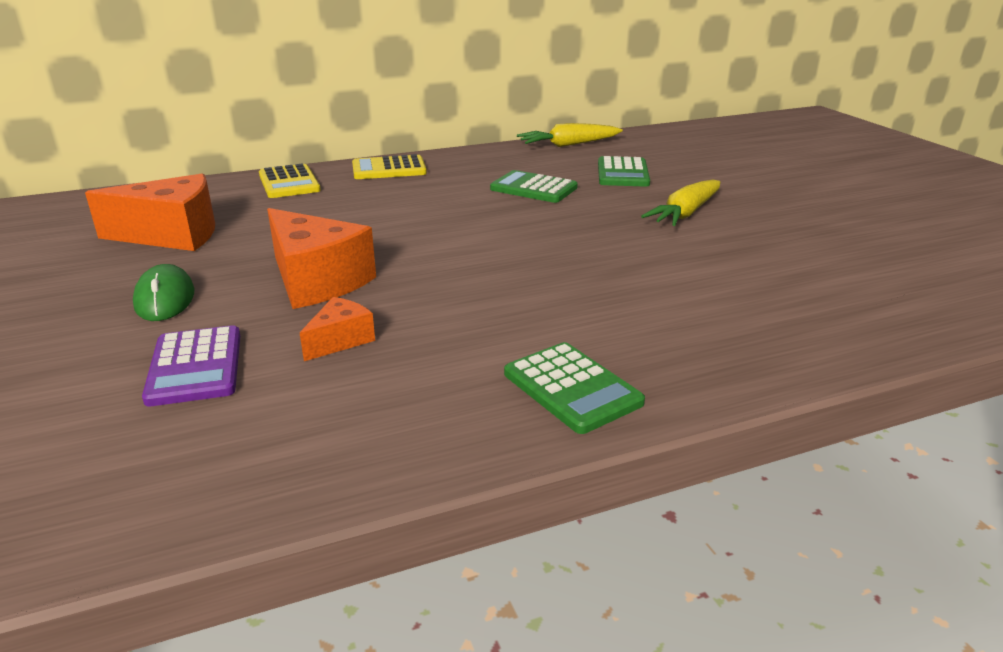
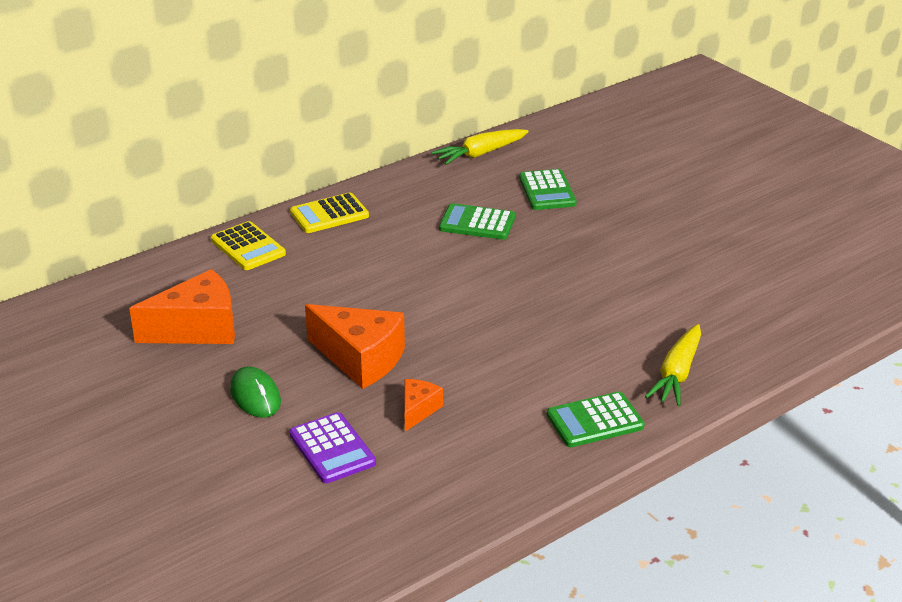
camera: 15 degrees left, 5 degrees up
green calculator [504,342,645,434] -> green calculator turned 120 degrees clockwise [547,391,645,447]
yellow carrot [641,179,720,226] -> yellow carrot moved to [645,324,701,406]

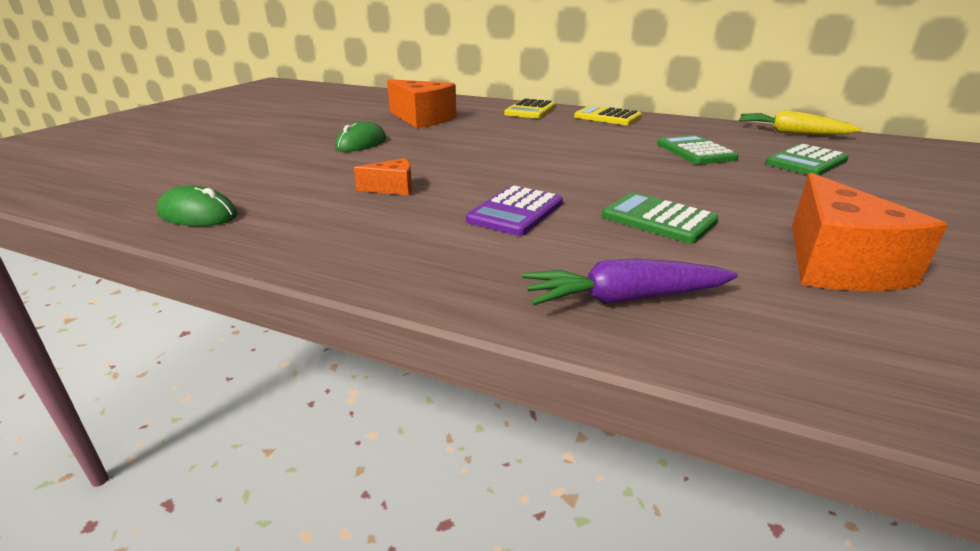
camera: 60 degrees right, 5 degrees down
purple calculator [289,412,376,483] -> purple calculator moved to [466,185,563,236]
orange cheese [305,304,405,389] -> orange cheese moved to [792,173,948,291]
green calculator [547,391,645,447] -> green calculator moved to [602,192,719,243]
yellow carrot [645,324,701,406] -> purple carrot [522,258,738,305]
none -> green mouse [157,185,237,226]

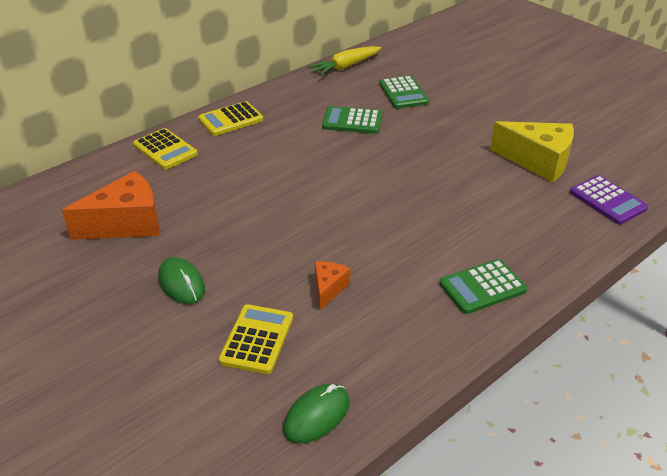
camera: 65 degrees left, 10 degrees up
purple calculator [466,185,563,236] -> purple calculator moved to [570,175,648,224]
purple carrot [522,258,738,305] -> none
green calculator [602,192,719,243] -> green calculator moved to [439,259,527,314]
orange cheese [792,173,948,291] -> yellow cheese [490,121,574,183]
none -> yellow calculator [219,304,293,374]

